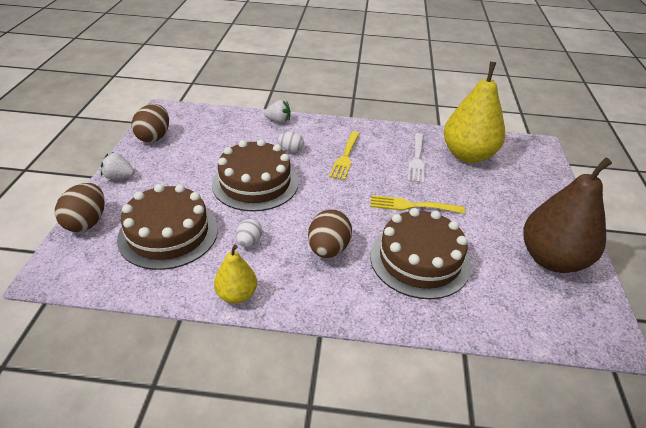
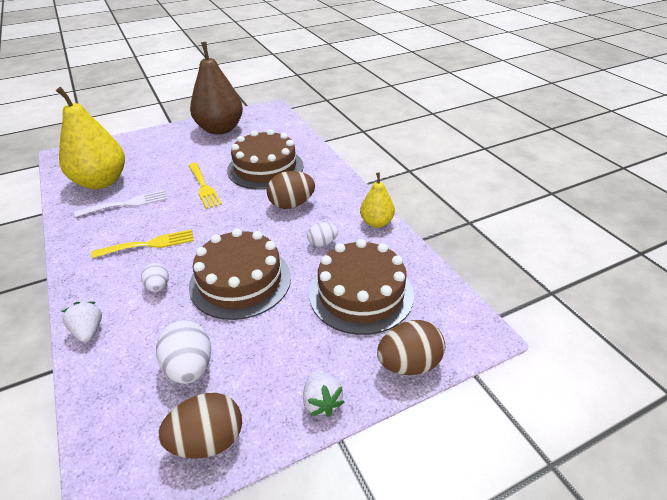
camera: 120 degrees left, 0 degrees up
none -> white egg [156,320,211,384]

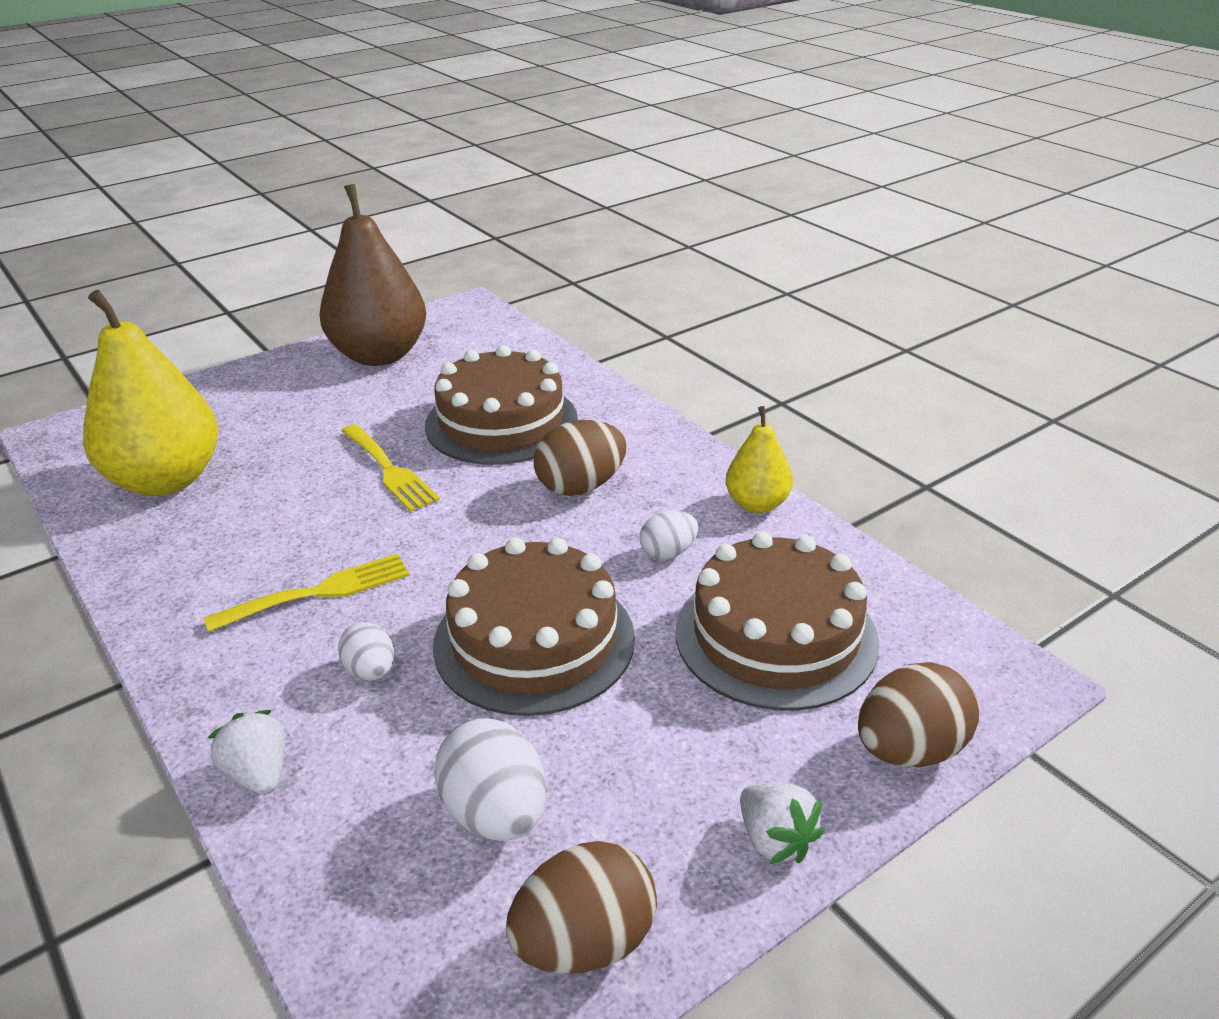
camera: 10 degrees left, 5 degrees down
white fork [74,190,167,218] -> none

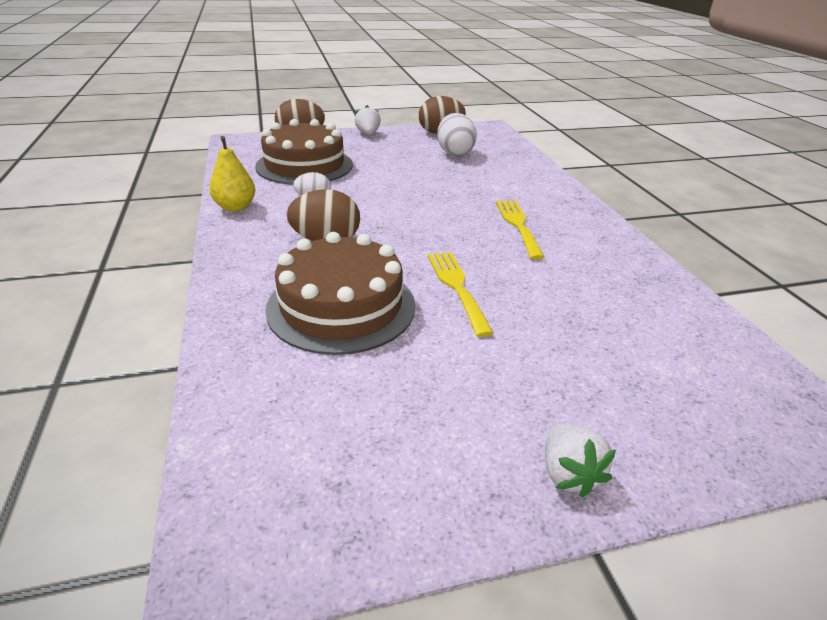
camera: 160 degrees left, 0 degrees up
yellow pear [83,290,218,496] -> none
yellow fork [204,553,410,632] -> yellow fork turned 90 degrees clockwise [496,201,544,260]
white strawberry [208,710,285,795] -> white strawberry moved to [545,424,616,498]
brown pear [319,184,426,366] -> none
white egg [338,622,394,680] -> none
brown cake [433,538,635,716] -> none

